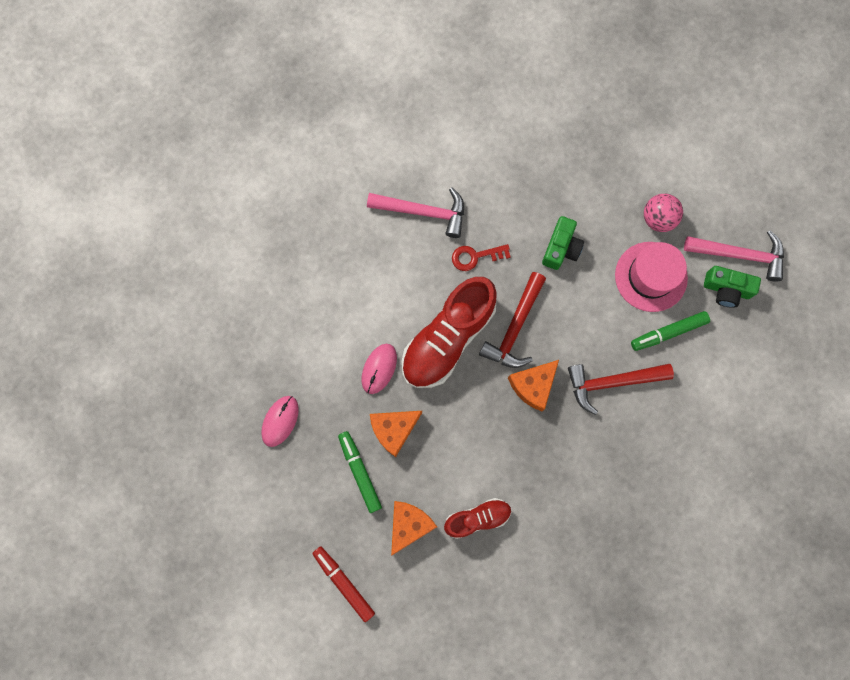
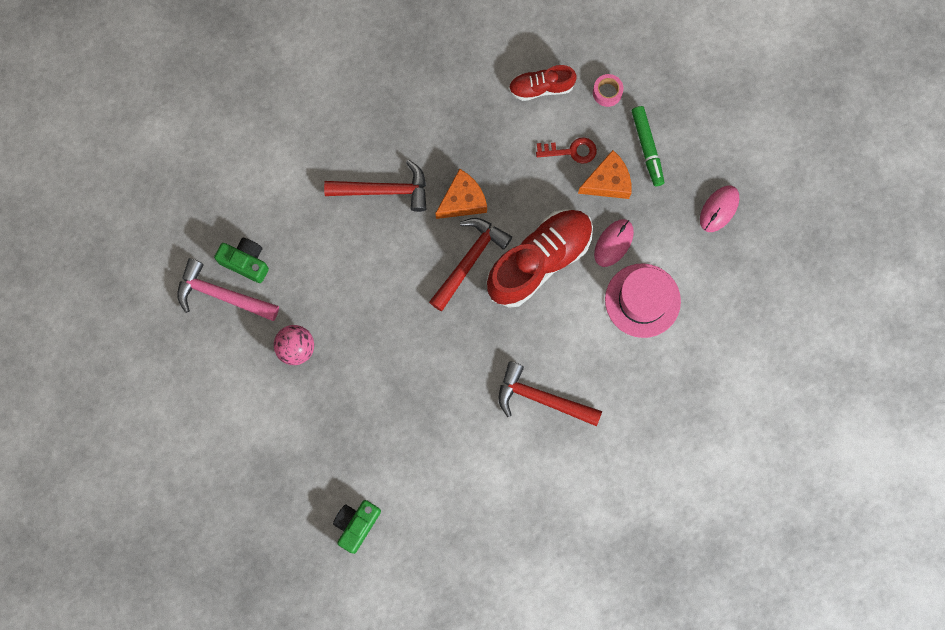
camera: 170 degrees left, 0 degrees up
red marker [312,546,375,622] -> none
pink hammer [367,187,464,238] -> red hammer [499,362,602,426]
orange cheese [391,501,437,556] -> pink tape [593,74,623,107]
red key [452,244,511,271] -> red key moved to [536,138,597,164]
green camera [542,216,584,270] -> green camera moved to [333,500,381,554]
pink hat [615,242,688,312] -> pink hat moved to [605,263,681,338]
green marker [631,311,710,351] -> none

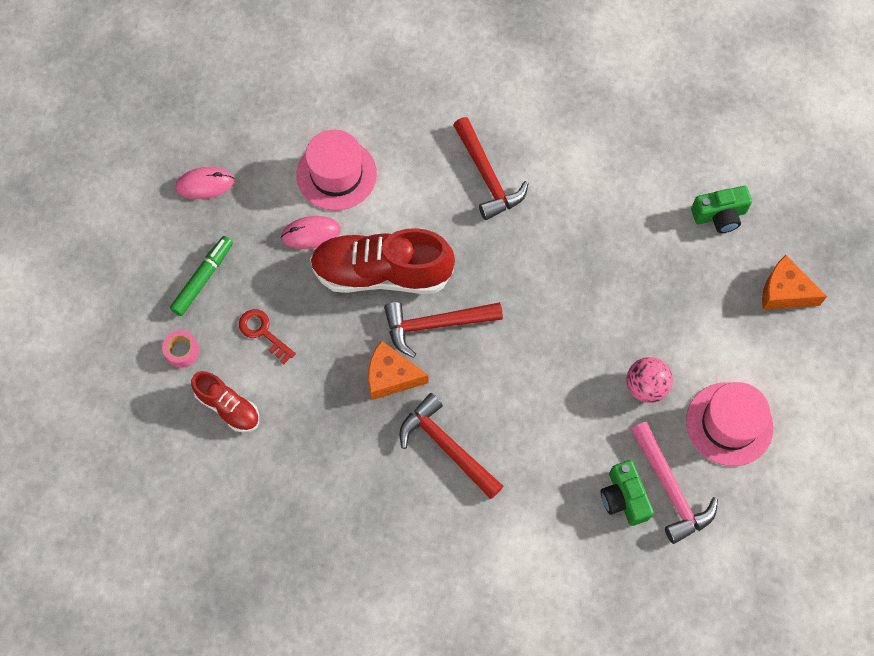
camera: 135 degrees left, 10 degrees down
orange cheese [578,150,632,199] -> orange cheese moved to [762,255,827,310]
none -> pink hat [686,382,774,466]

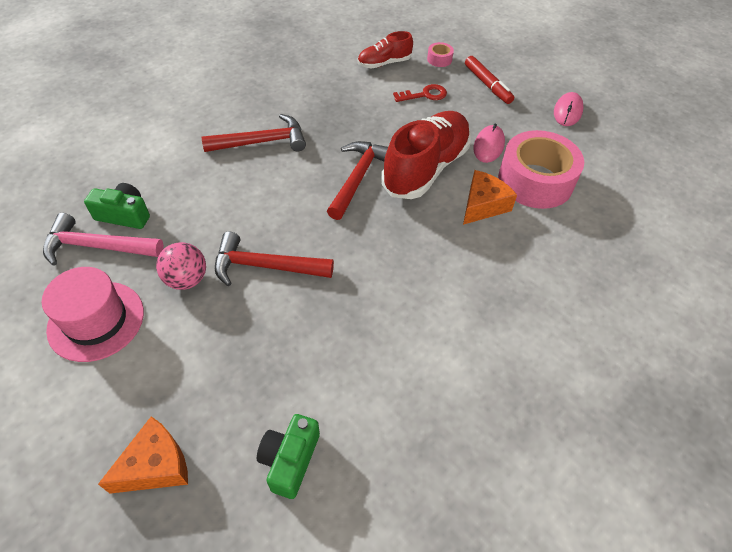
camera: 120 degrees right, 15 degrees down
green marker [170,236,233,316] -> red marker [465,56,514,104]
pink hat [296,130,377,211] -> pink tape [498,130,584,209]
orange cheese [368,340,429,400] -> orange cheese moved to [463,170,517,225]
red hammer [453,117,529,220] -> red hammer moved to [215,232,334,286]

